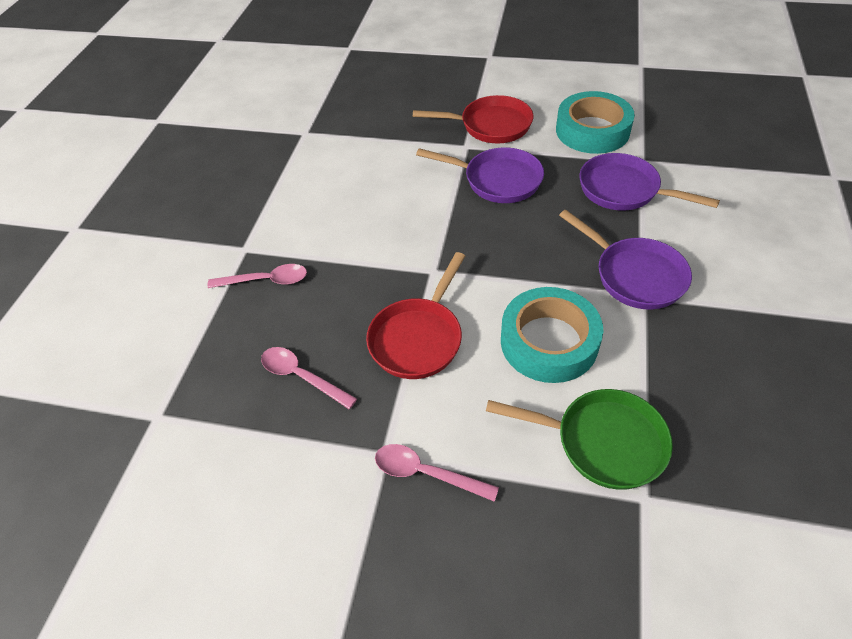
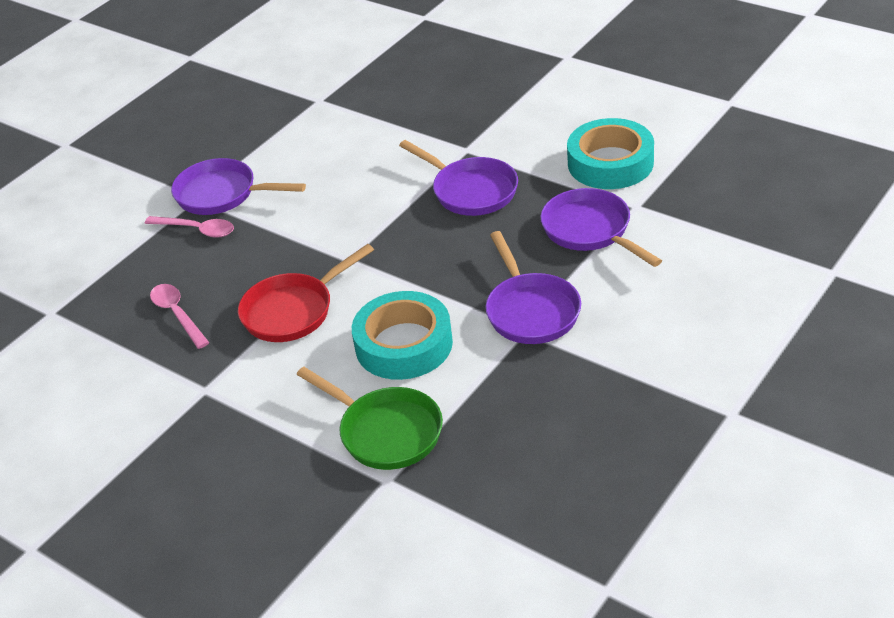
camera: 25 degrees right, 10 degrees down
pink spoon [375,444,499,502] -> none
red pan [413,95,534,143] -> none
none -> purple pan [171,158,306,215]

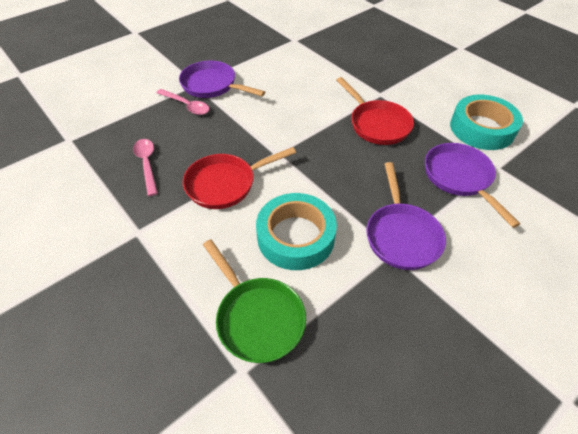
camera: 10 degrees right, 10 degrees up
purple pan [399,140,518,216] -> red pan [336,77,414,145]

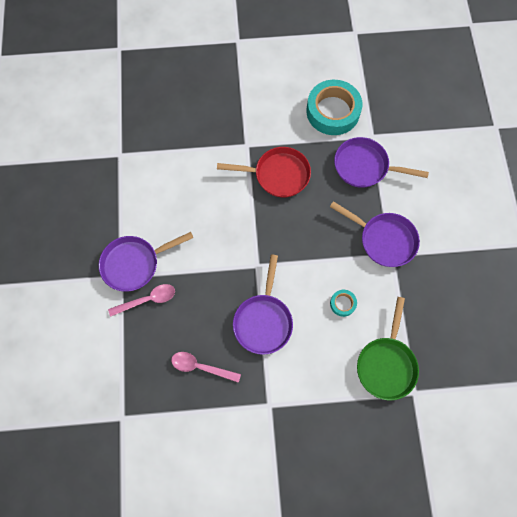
camera: 55 degrees left, 20 degrees up
red pan [183,147,296,209] -> purple pan [233,254,293,355]
green pan [203,239,306,363] -> green pan turned 105 degrees clockwise [357,297,419,400]
turquoise tape [256,193,337,270] -> turquoise tape [330,290,357,317], size x0.43

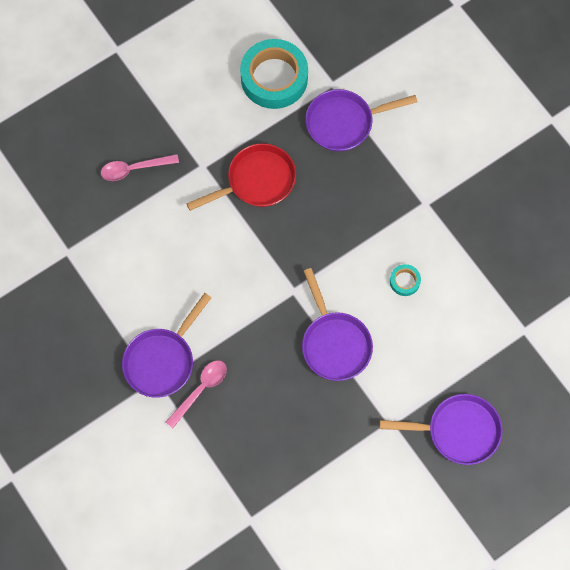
camera: 30 degrees left, 0 degrees up
pink spoon [171,352,241,383] -> pink spoon moved to [101,154,179,181]
purple pan [330,201,420,267] -> purple pan moved to [380,394,503,465]
green pan [357,297,419,400] -> none

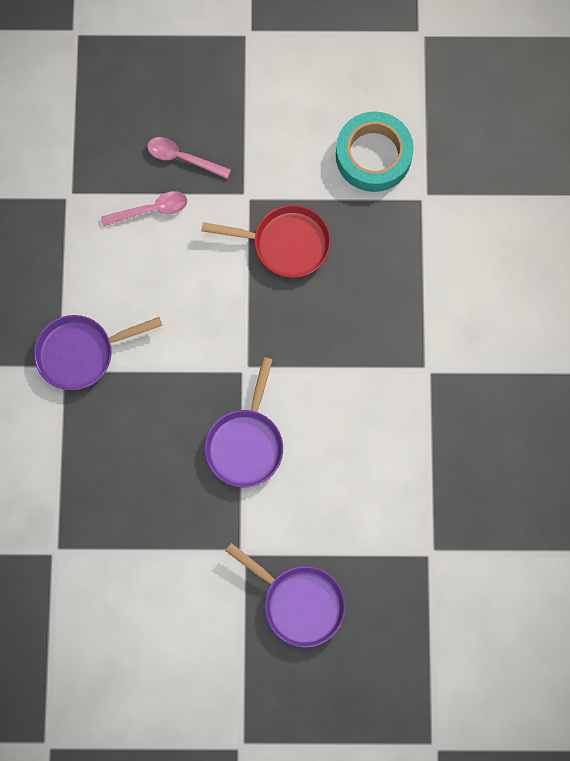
camera: 35 degrees right, 5 degrees up
pink spoon [166,360,227,428] -> pink spoon moved to [101,191,187,227]
purple pan [306,89,417,152] -> none
turquoise tape [390,264,421,296] -> none

